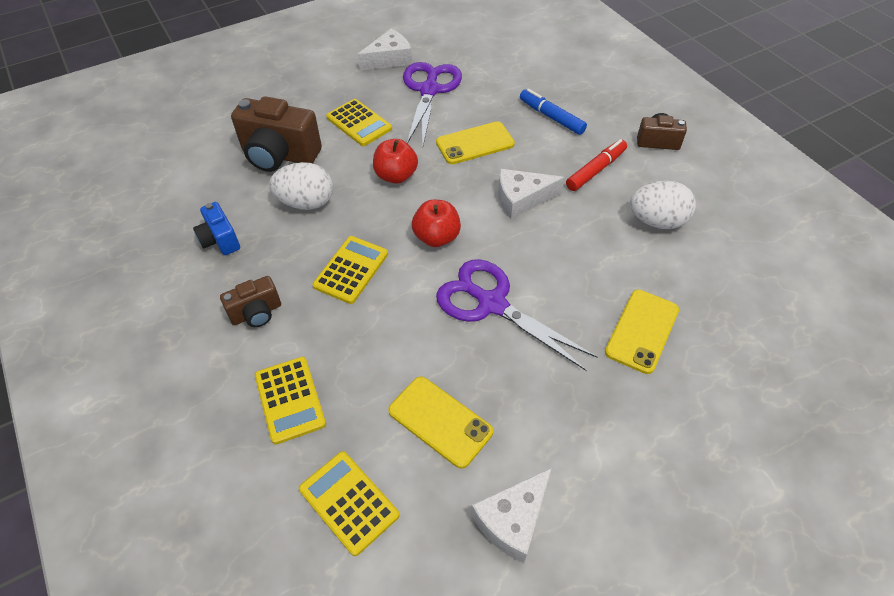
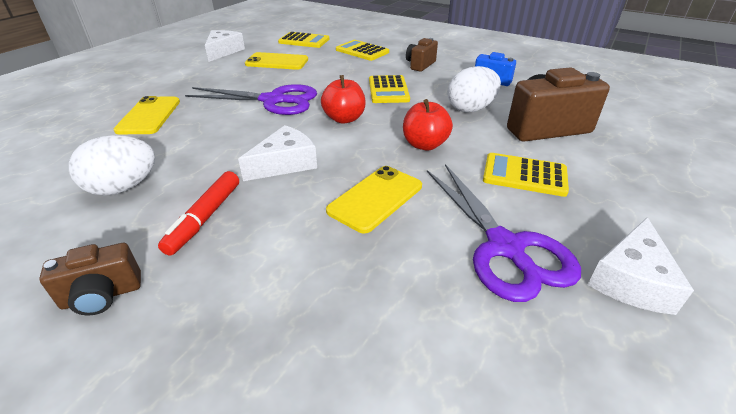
camera: 150 degrees right, 15 degrees down
blue marker [520,89,587,135] -> none

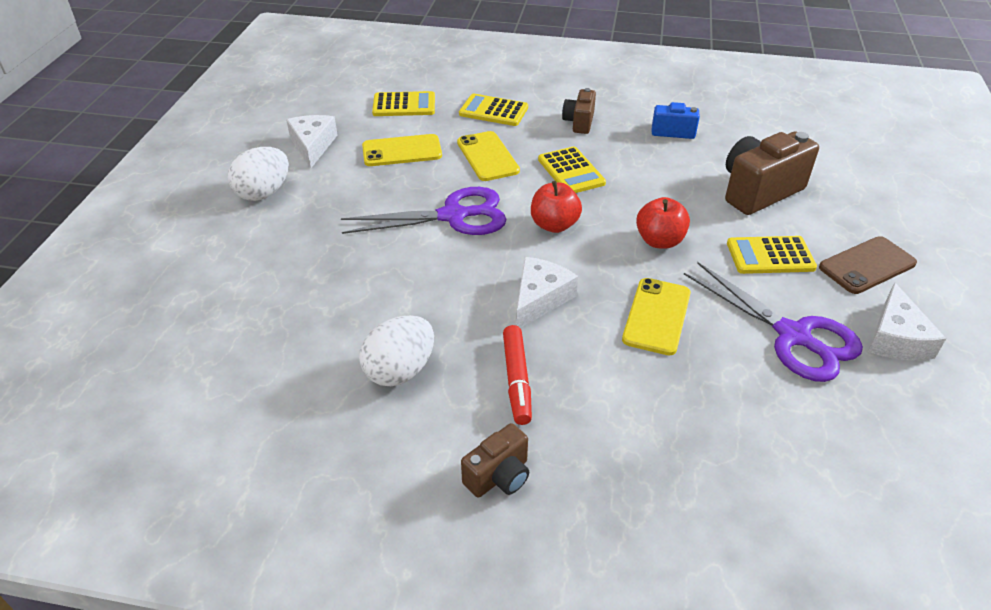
camera: 20 degrees left, 5 degrees up
yellow phone [113,96,180,134] -> yellow phone moved to [457,131,520,181]
white egg [447,66,501,112] -> white egg moved to [228,147,289,201]
none -> brown phone [819,236,917,294]

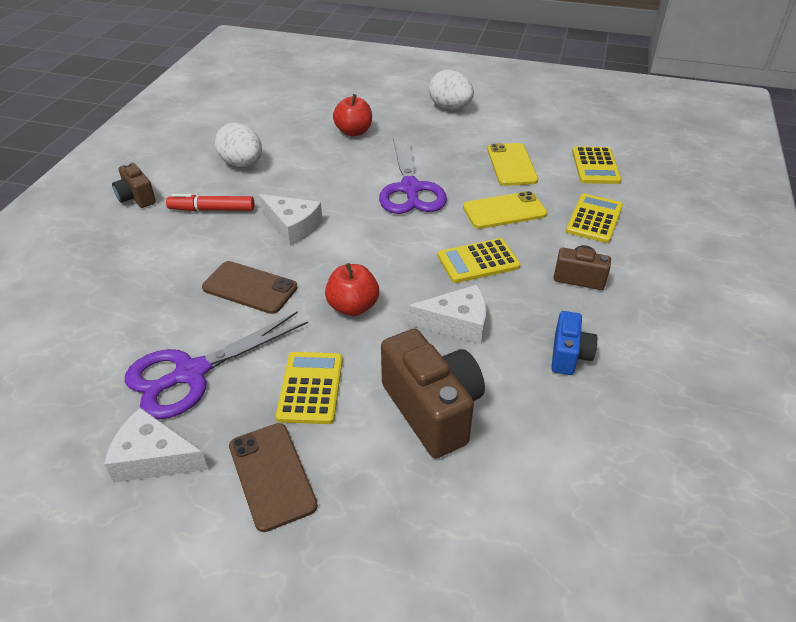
camera: 95 degrees right, 0 degrees up
white cheese [286,115,338,168] -> white cheese moved to [408,285,486,344]
red apple [531,181,582,233] -> red apple moved to [333,94,372,136]
yellow phone [622,278,691,355] -> brown phone [202,261,297,314]

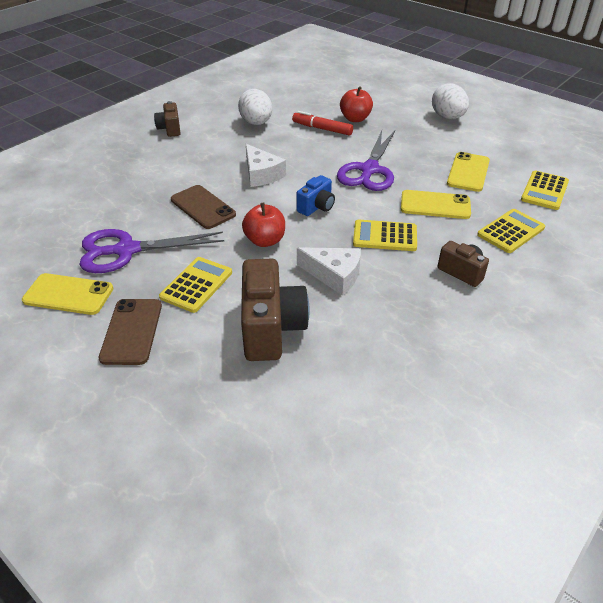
camera: 25 degrees right, 0 degrees up
white cheese [104,408,208,483] -> yellow phone [22,273,114,315]
red marker [166,194,255,211] -> red marker moved to [292,111,353,136]
blue camera [551,311,597,375] -> blue camera moved to [296,175,335,216]

